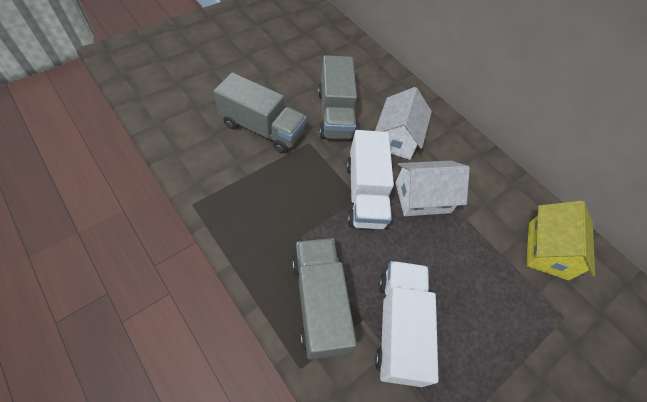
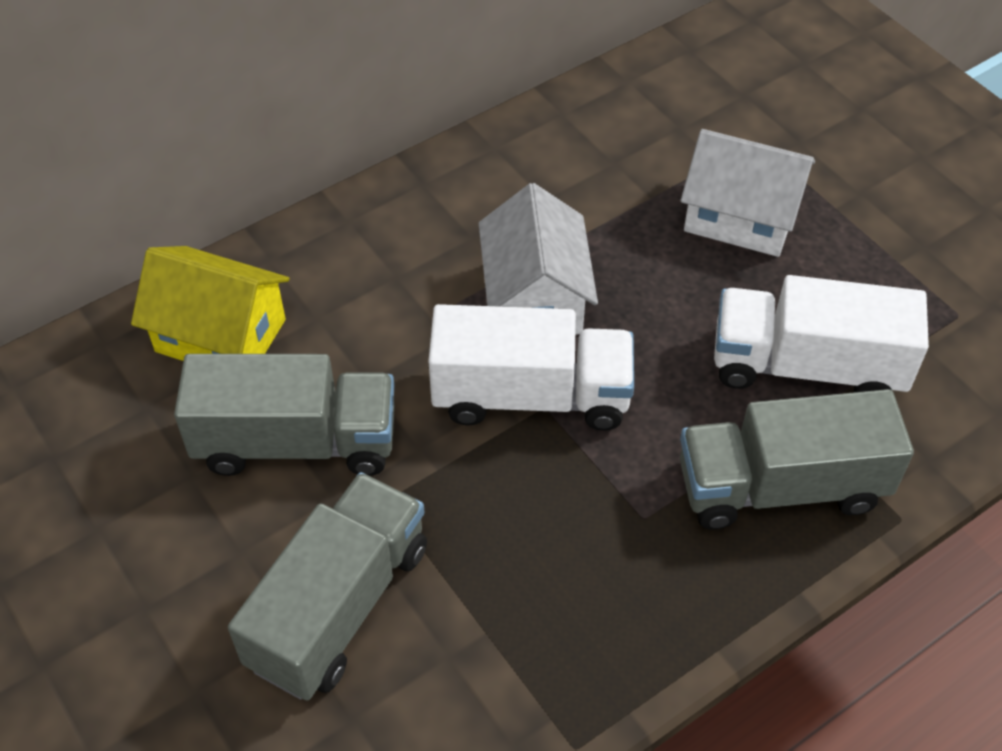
camera: 80 degrees left, 5 degrees down
white house [375,87,432,160] -> white house moved to [681,129,815,257]
yellow house [526,201,595,281] -> yellow house moved to [131,246,290,361]

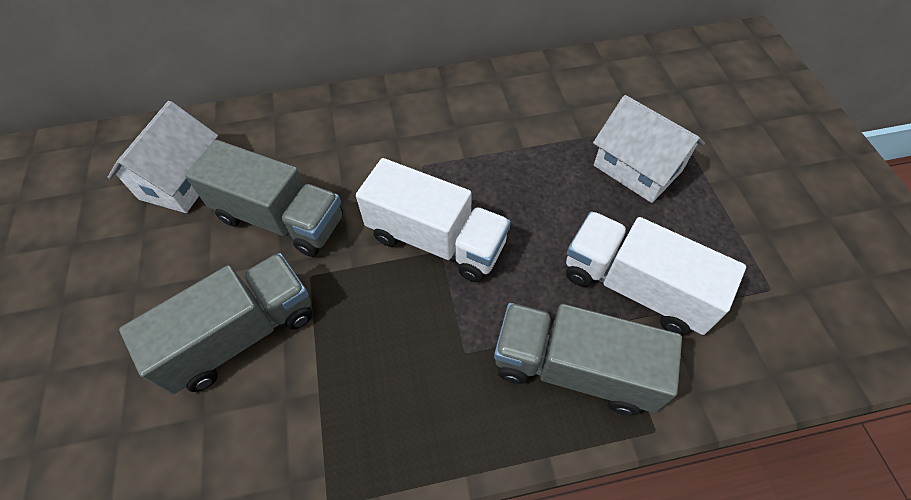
camera: 25 degrees right, 5 degrees up
yellow house [131,246,290,361] -> none
white house [479,183,598,335] -> white house moved to [108,101,218,213]

